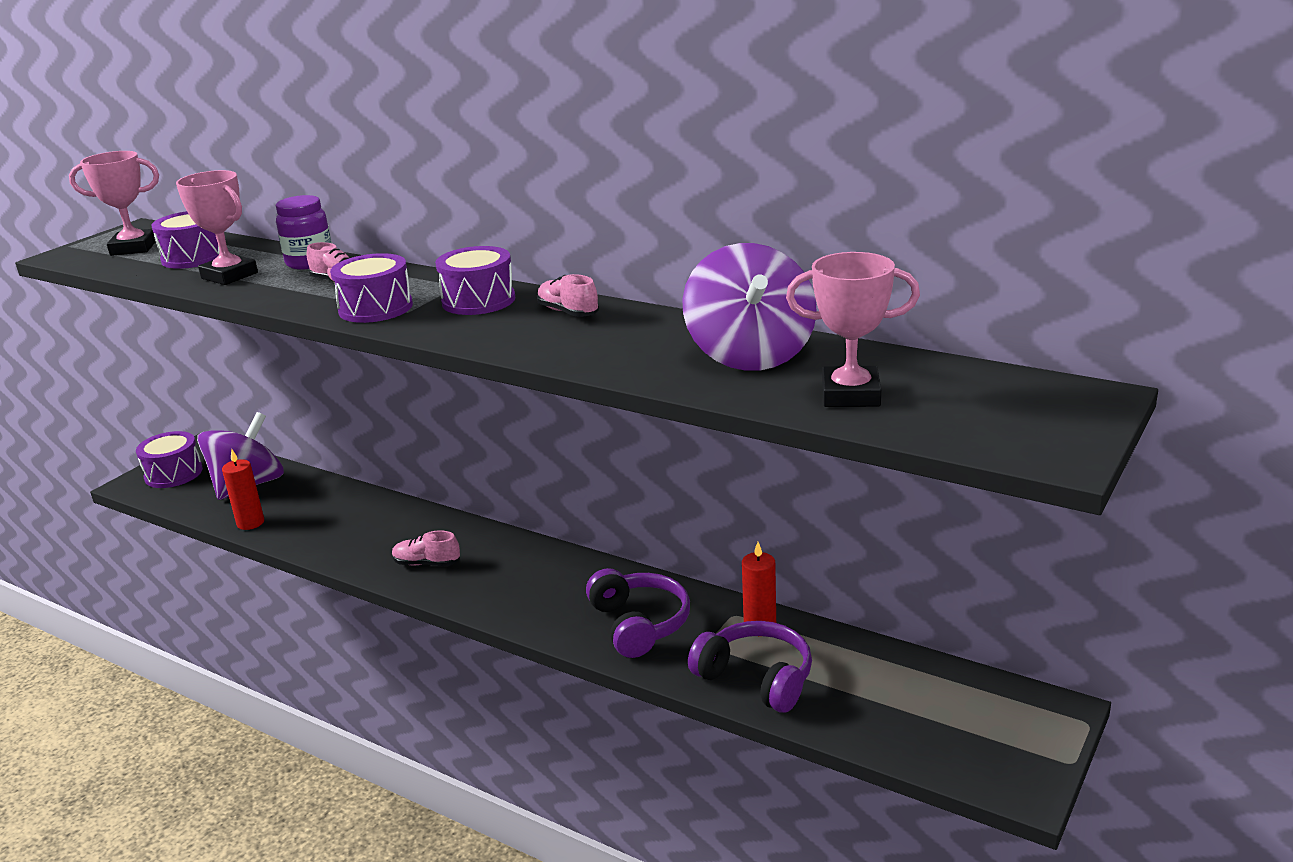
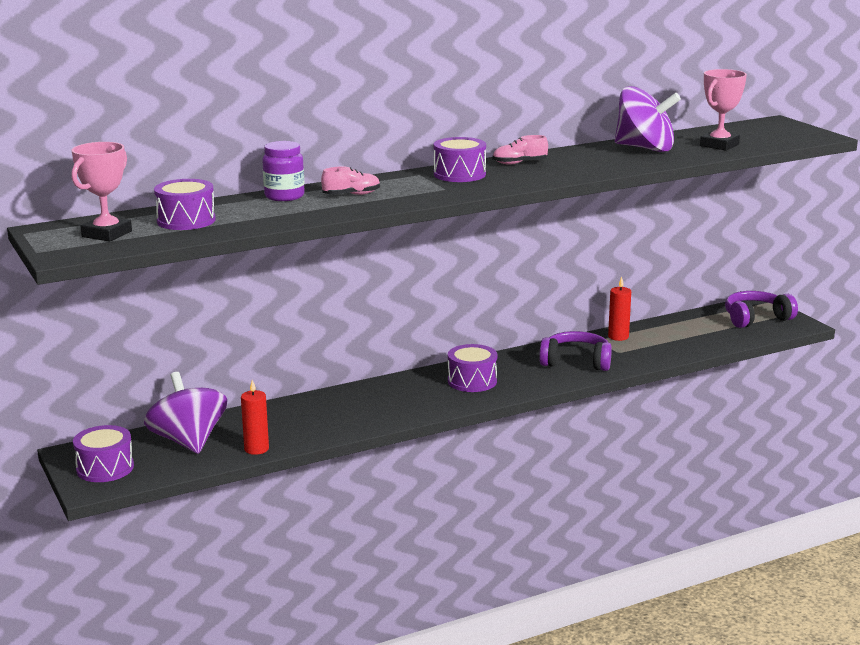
camera: 60 degrees left, 5 degrees down
pink trophy [176,170,258,285] -> none
purple drum [330,253,413,323] -> purple drum moved to [448,344,497,392]
pink shoe [392,531,460,566] -> none
purple headphones [688,621,812,713] -> purple headphones moved to [725,291,798,328]

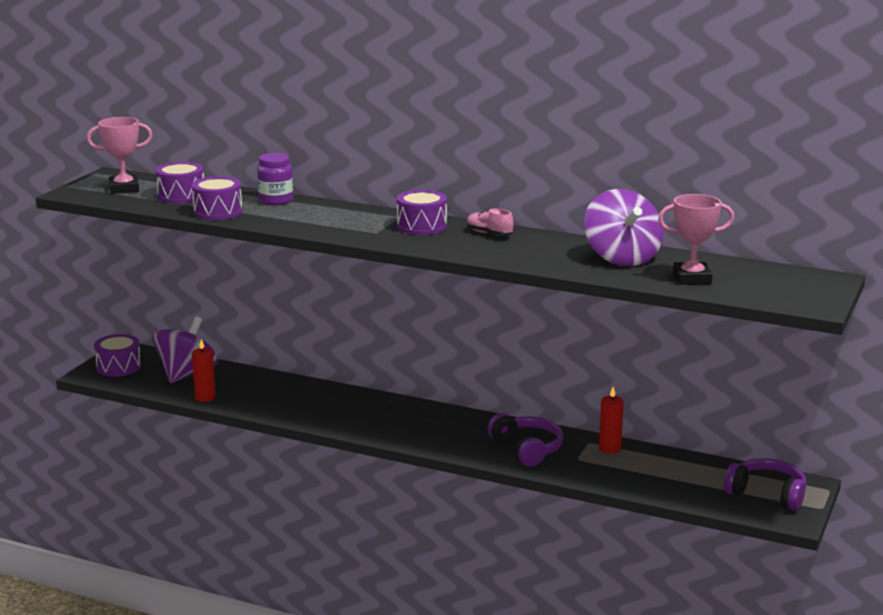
camera: 50 degrees right, 0 degrees up
pink shoe [321,166,380,195] -> none
purple drum [448,344,497,392] -> purple drum moved to [192,176,242,220]

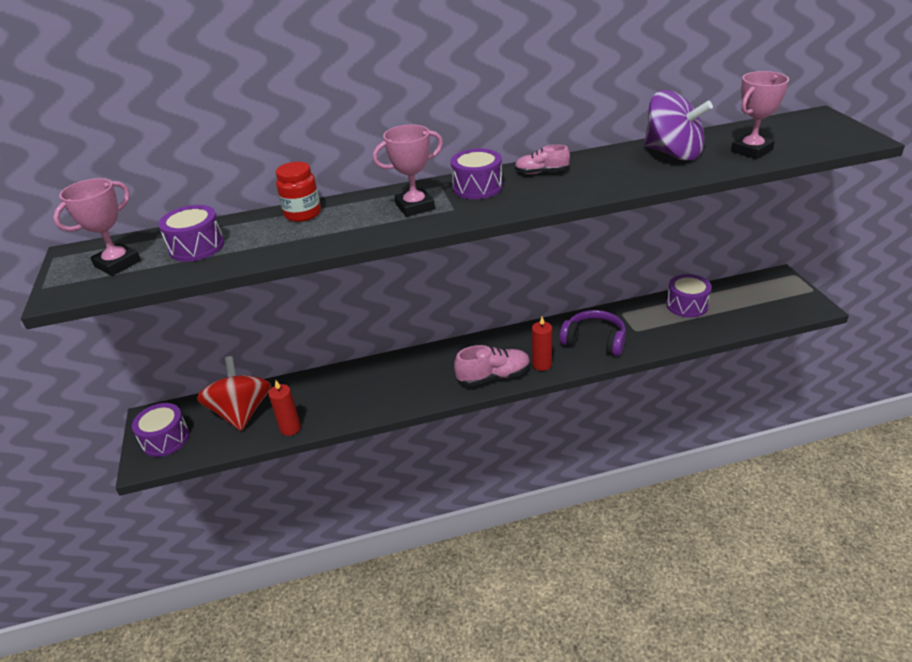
camera: 35 degrees left, 15 degrees up
purple spinning top [153,317,218,383] -> red spinning top [197,356,271,431]
purple drum [192,176,242,220] -> purple drum moved to [666,274,712,318]
purple jar [257,153,293,205] -> red jar [276,162,321,222]
red candle [599,387,624,454] -> red candle moved to [532,316,552,371]
purple headphones [724,458,807,511] -> none
none -> pink trophy [373,125,443,217]
none -> pink shoe [454,345,530,386]

